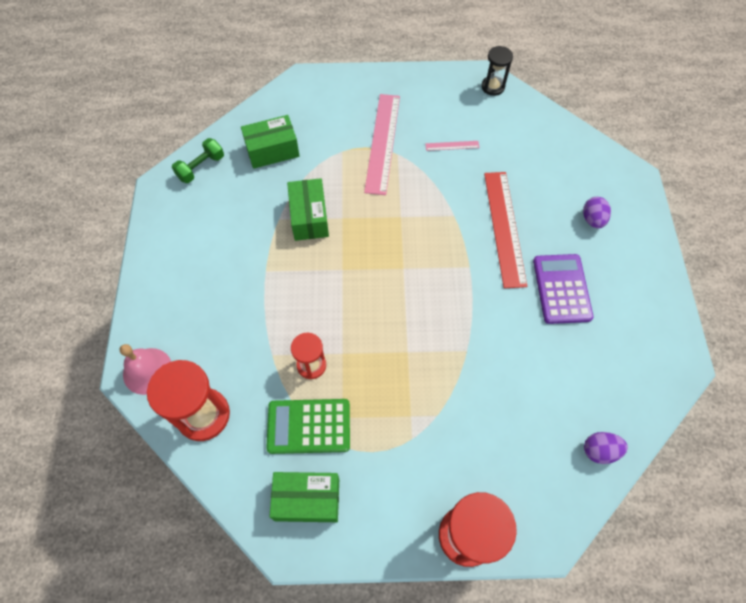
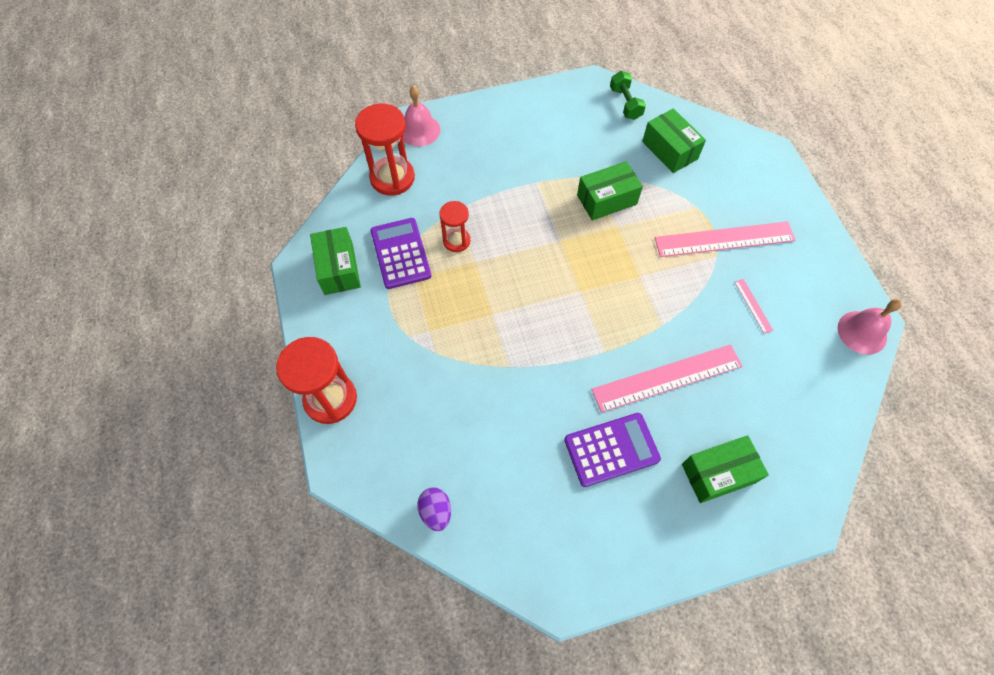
camera: 75 degrees right, 0 degrees up
green dumbbell [172,138,224,183] -> green dumbbell turned 45 degrees clockwise [610,71,646,120]
green calculator [266,399,350,454] -> purple calculator [371,218,431,289]
black hourglass [481,46,513,96] -> pink bell [838,299,902,355]
red ruler [484,172,527,288] -> pink ruler [591,344,742,413]
purple egg [583,197,611,229] -> green box [682,435,769,503]

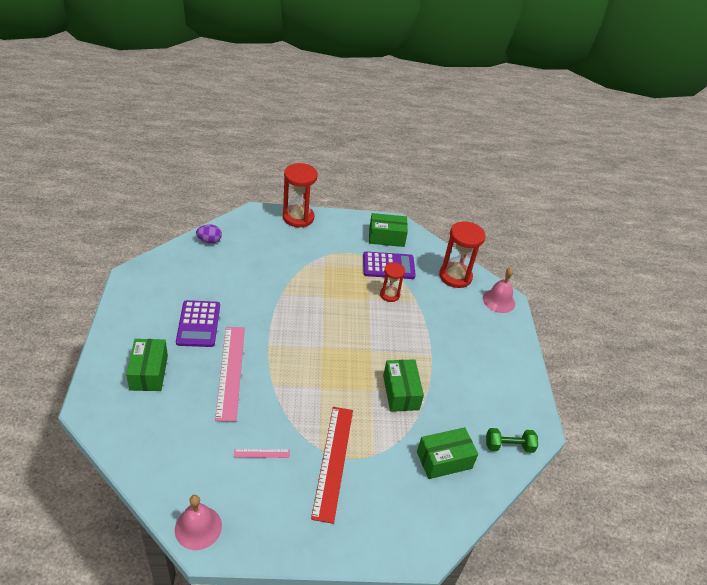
camera: 100 degrees right, 20 degrees down
pink ruler [655,221,796,257] -> red ruler [311,407,353,524]

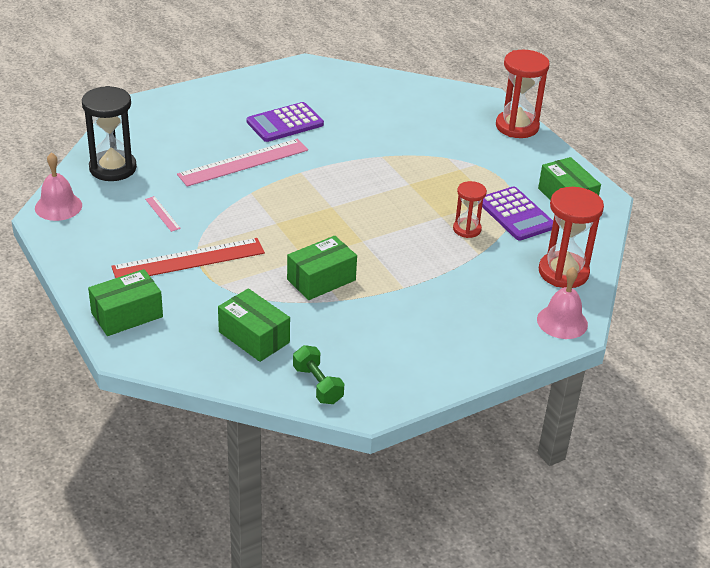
camera: 65 degrees right, 5 degrees down
green box [126,339,168,391] -> green box moved to [88,269,163,336]
purple egg [196,224,222,243] -> none
none -> black hourglass [82,86,137,181]

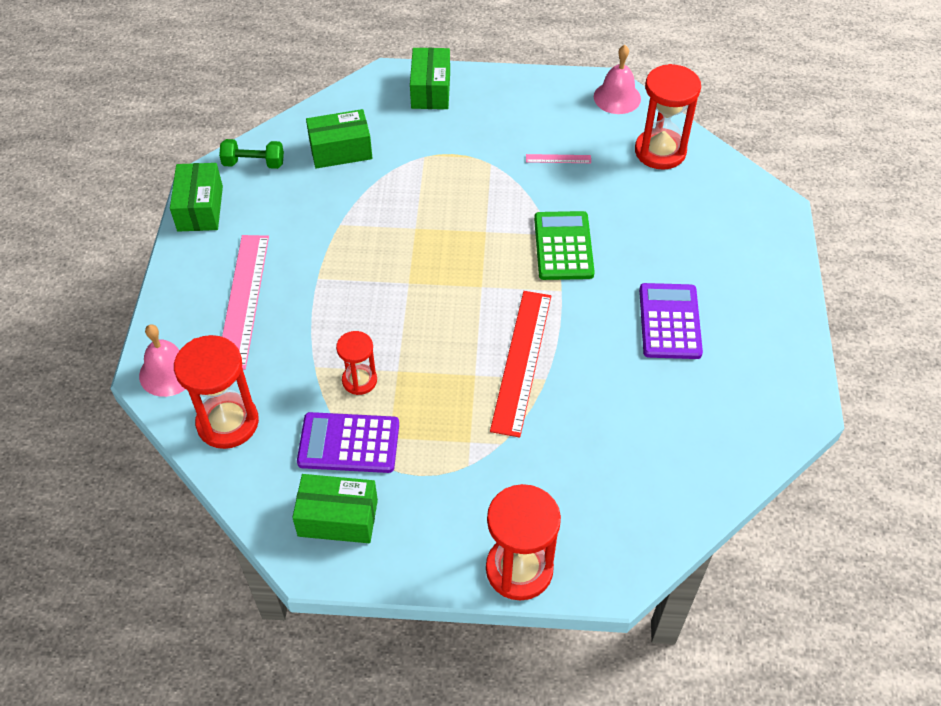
camera: 125 degrees right, 15 degrees up
black hourglass [82,86,137,181] -> red hourglass [635,64,701,170]
red ruler [111,238,265,278] -> red ruler moved to [490,291,551,438]
pink ruler [177,139,308,187] -> pink ruler moved to [222,235,269,370]
green box [287,236,357,300] -> green box moved to [170,163,223,232]
none -> green calculator [534,211,595,280]

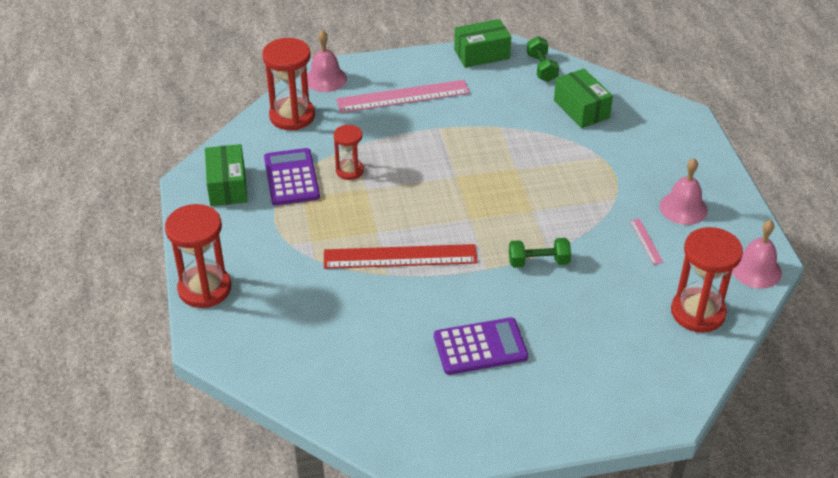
camera: 75 degrees right, 10 degrees down
green box [410,48,450,109] -> none
green calculator [534,211,595,280] -> green dumbbell [509,238,571,268]
none -> pink bell [660,158,708,225]

